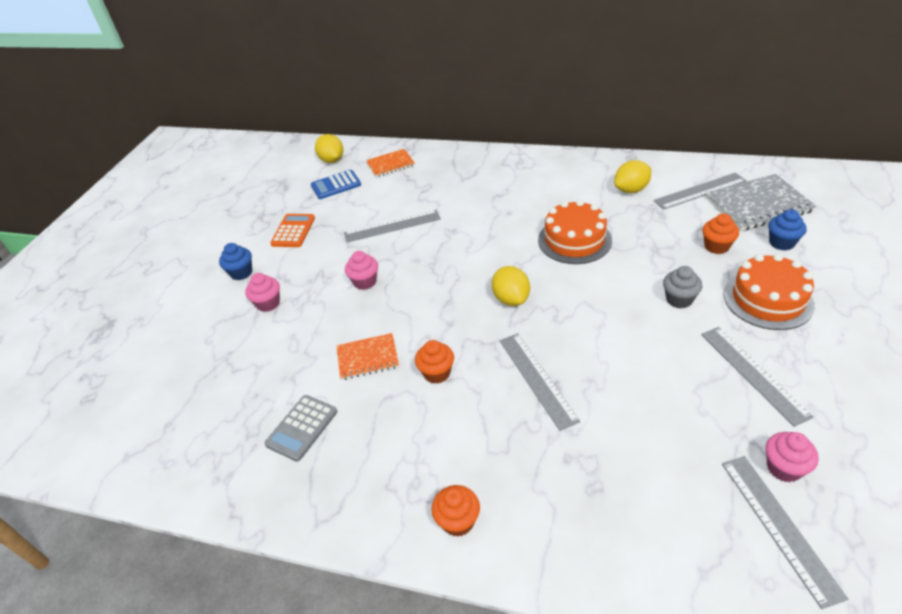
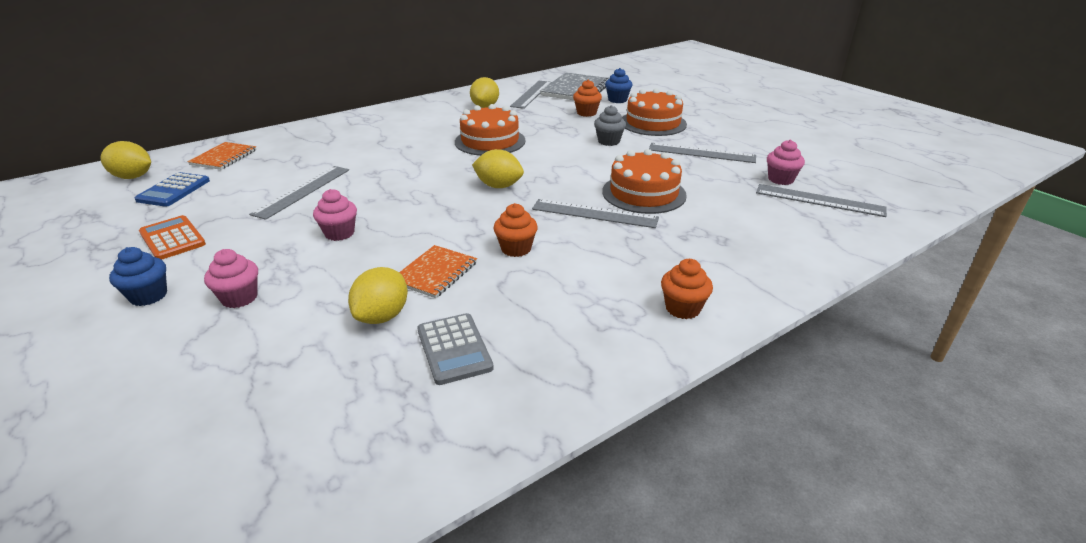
camera: 55 degrees left, 10 degrees down
none -> yellow lemon [348,267,408,324]
none -> orange cake [602,149,687,214]

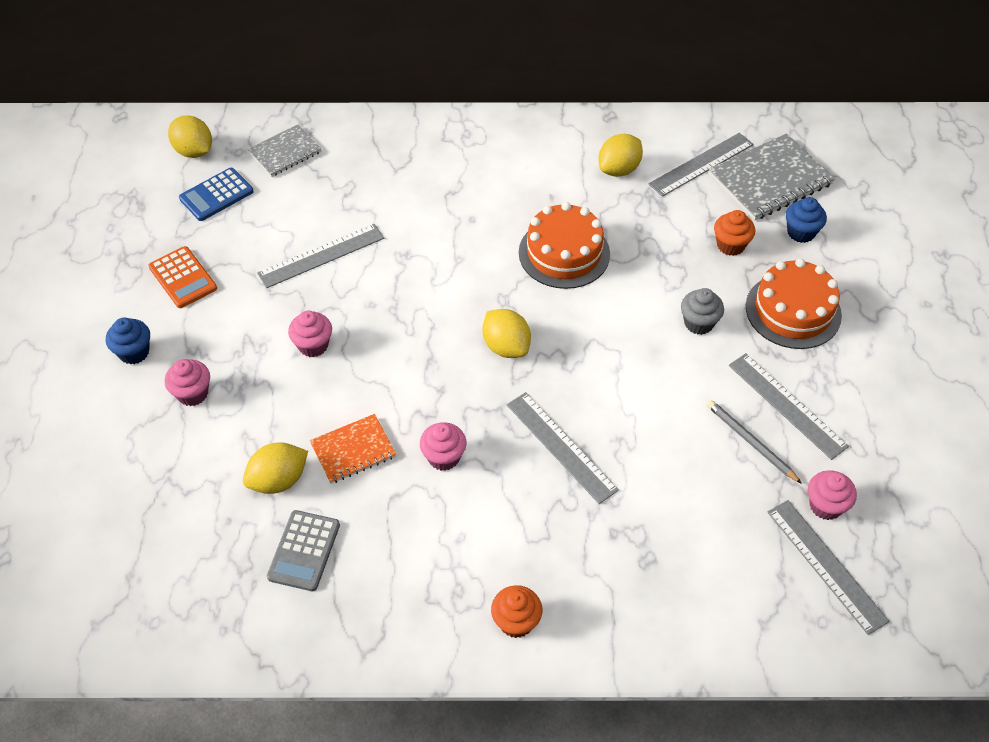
camera: 35 degrees right, 20 degrees up
orange calculator [139,215,206,260] -> orange calculator turned 150 degrees clockwise [148,246,217,308]
orange notebook [187,142,257,170] -> grey notebook [248,125,321,177]
orange cupcake [493,203,538,257] -> pink cupcake [420,422,467,471]
orange cake [602,149,687,214] -> none
none -> grey pencil [707,400,802,484]

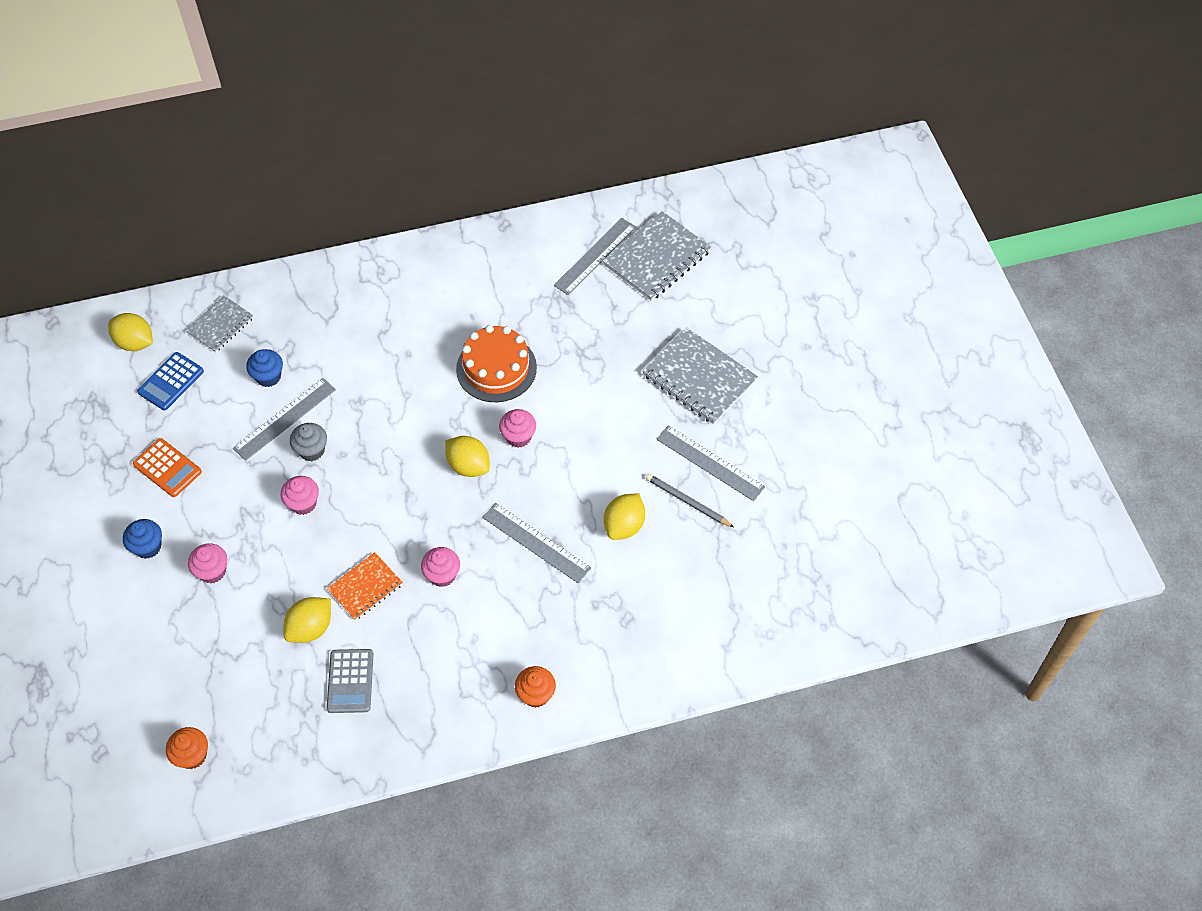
camera: 15 degrees left, 5 degrees up
yellow lemon [598,134,643,177] -> yellow lemon moved to [604,493,645,540]
grey cupcake [681,288,724,335] -> grey cupcake moved to [290,423,327,461]
orange cupcake [714,210,755,256] -> orange cupcake moved to [166,727,208,769]
orange cake [746,258,842,349] -> grey notebook [642,327,758,424]
grey ruler [768,500,890,635] -> none
blue cupcake [786,197,827,243] -> blue cupcake moved to [246,349,283,387]
pink cupcake [808,470,857,520] -> pink cupcake moved to [499,409,536,448]

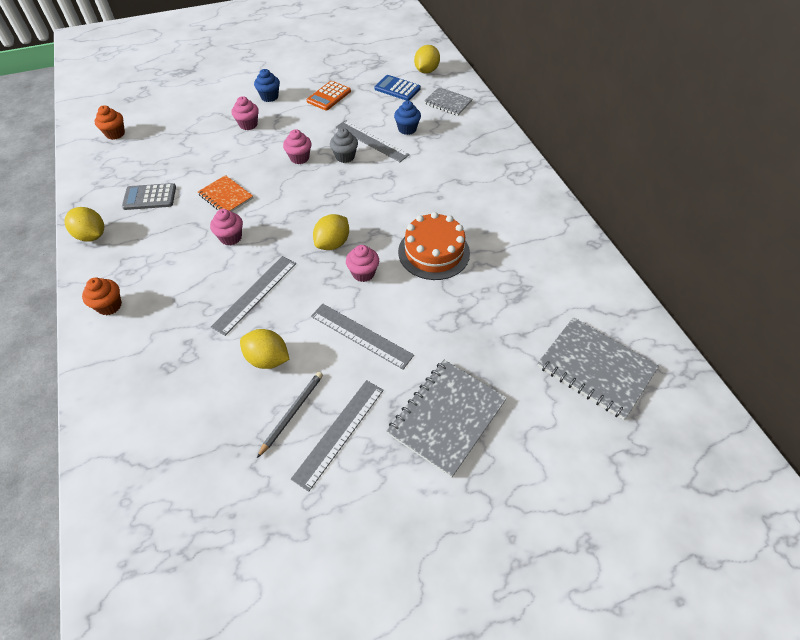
camera: 85 degrees right, 5 degrees down
yellow lemon [284,597,331,643] -> yellow lemon moved to [64,207,105,242]
grey ruler [554,218,636,295] -> grey ruler moved to [311,304,414,370]

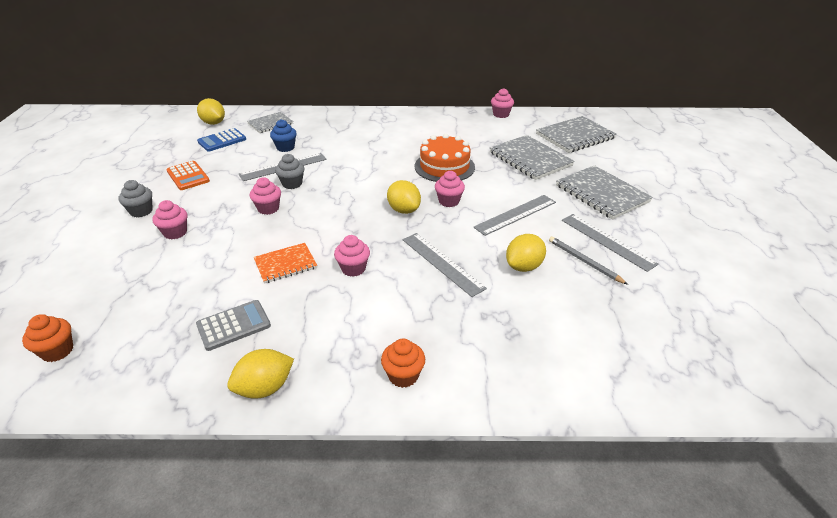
camera: 70 degrees left, 15 degrees down
grey calculator [122,183,176,210] -> grey calculator turned 135 degrees counterclockwise [196,300,271,351]
blue cupcake [254,69,280,102] -> grey cupcake [118,180,153,218]
none -> grey notebook [490,135,575,180]
none -> pink cupcake [491,88,514,118]

